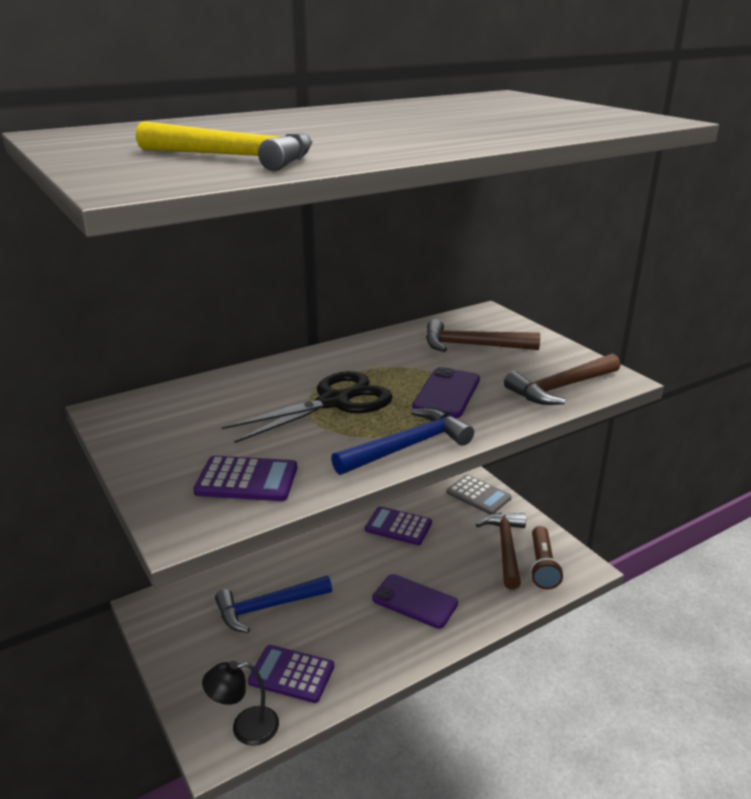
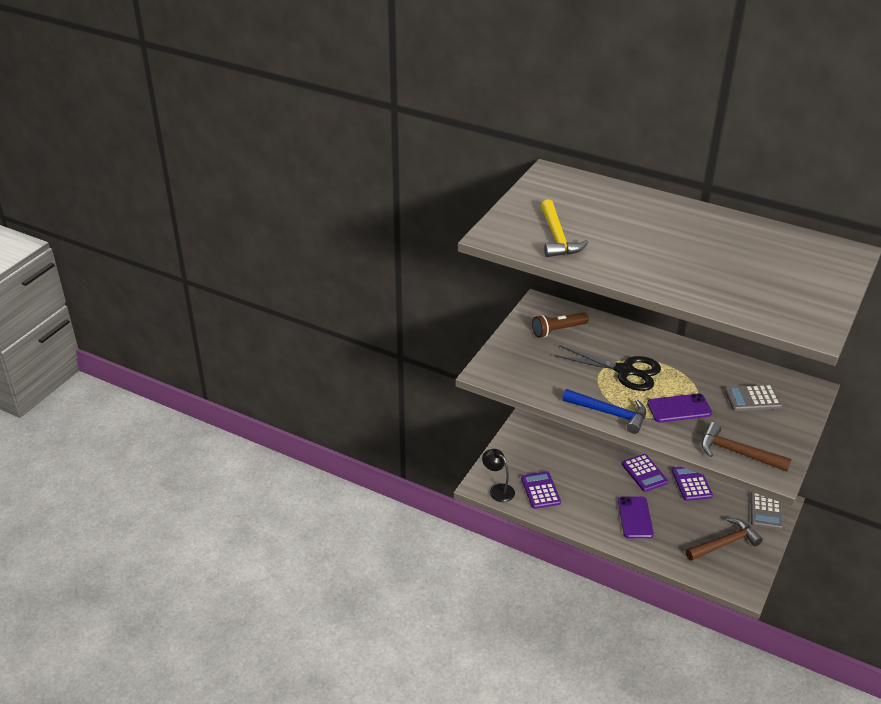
camera: 60 degrees right, 10 degrees up
purple calculator [193,456,297,501] -> purple calculator moved to [622,454,668,492]
blue hammer [215,576,332,633] -> none
brown hammer [426,319,540,352] -> grey calculator [724,384,782,411]
brown flashlight [530,526,563,589] -> brown flashlight moved to [532,312,589,338]

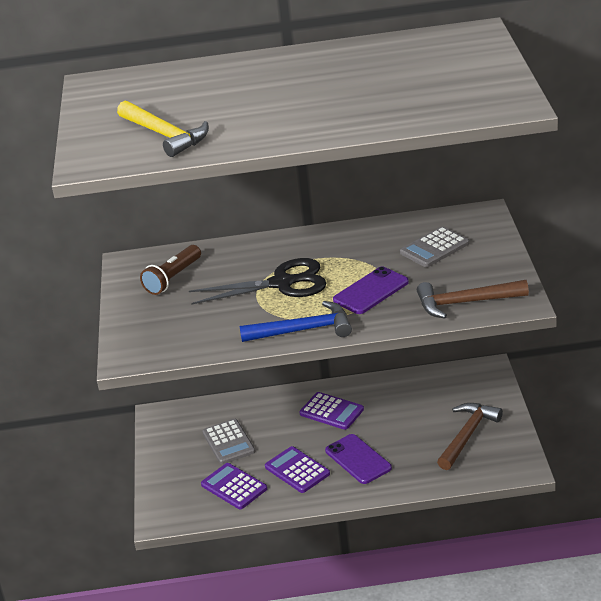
camera: 30 degrees left, 5 degrees down
black lamp [482,449,515,502] -> none
purple calculator [672,467,713,501] -> purple calculator moved to [265,446,330,493]
grey calculator [750,492,783,530] -> grey calculator moved to [202,419,255,464]

